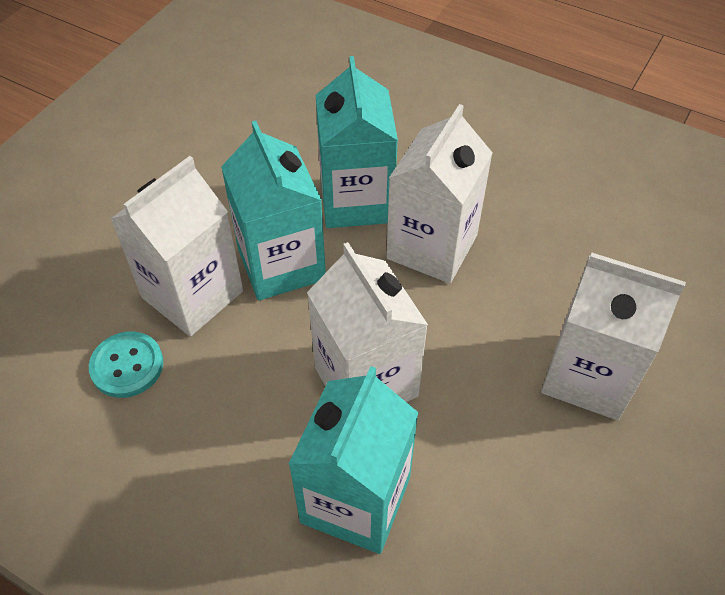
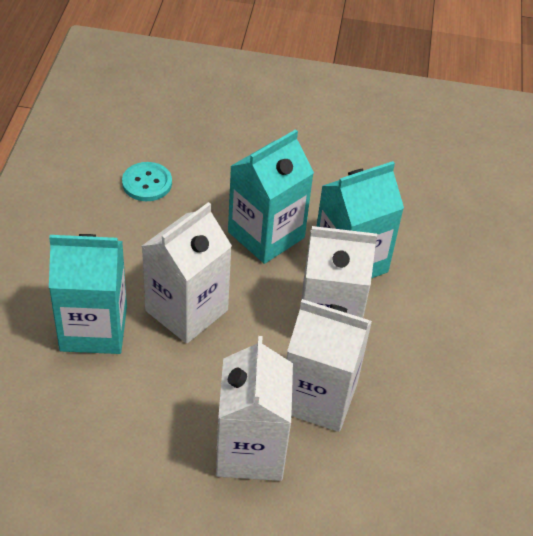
camera: 65 degrees right, 5 degrees down
white carton [111,156,243,336] -> white carton moved to [287,299,372,432]

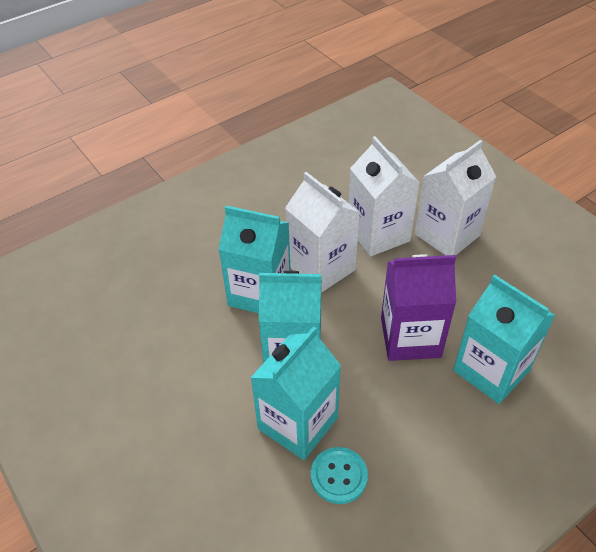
camera: 130 degrees left, 0 degrees up
white carton [142,202,232,344] -> purple carton [381,254,456,361]
none -> turquoise carton [251,326,341,460]

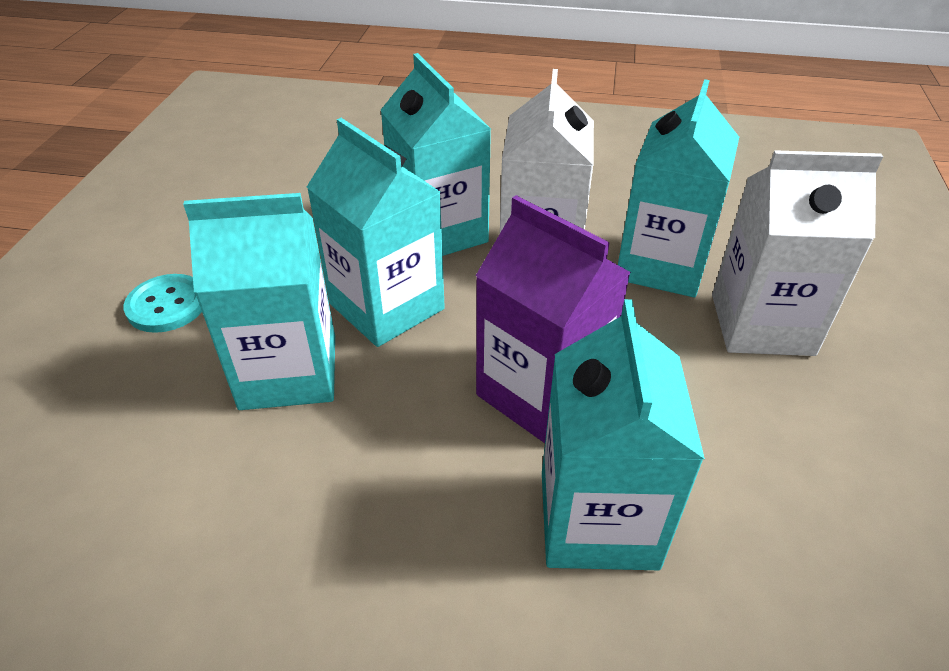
camera: 45 degrees right, 5 degrees down
turquoise button [311,447,368,504] -> turquoise button moved to [123,274,202,333]
white carton [349,136,420,257] -> turquoise carton [618,79,739,297]

